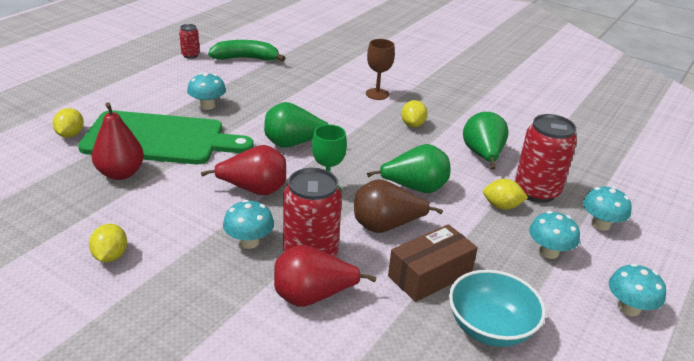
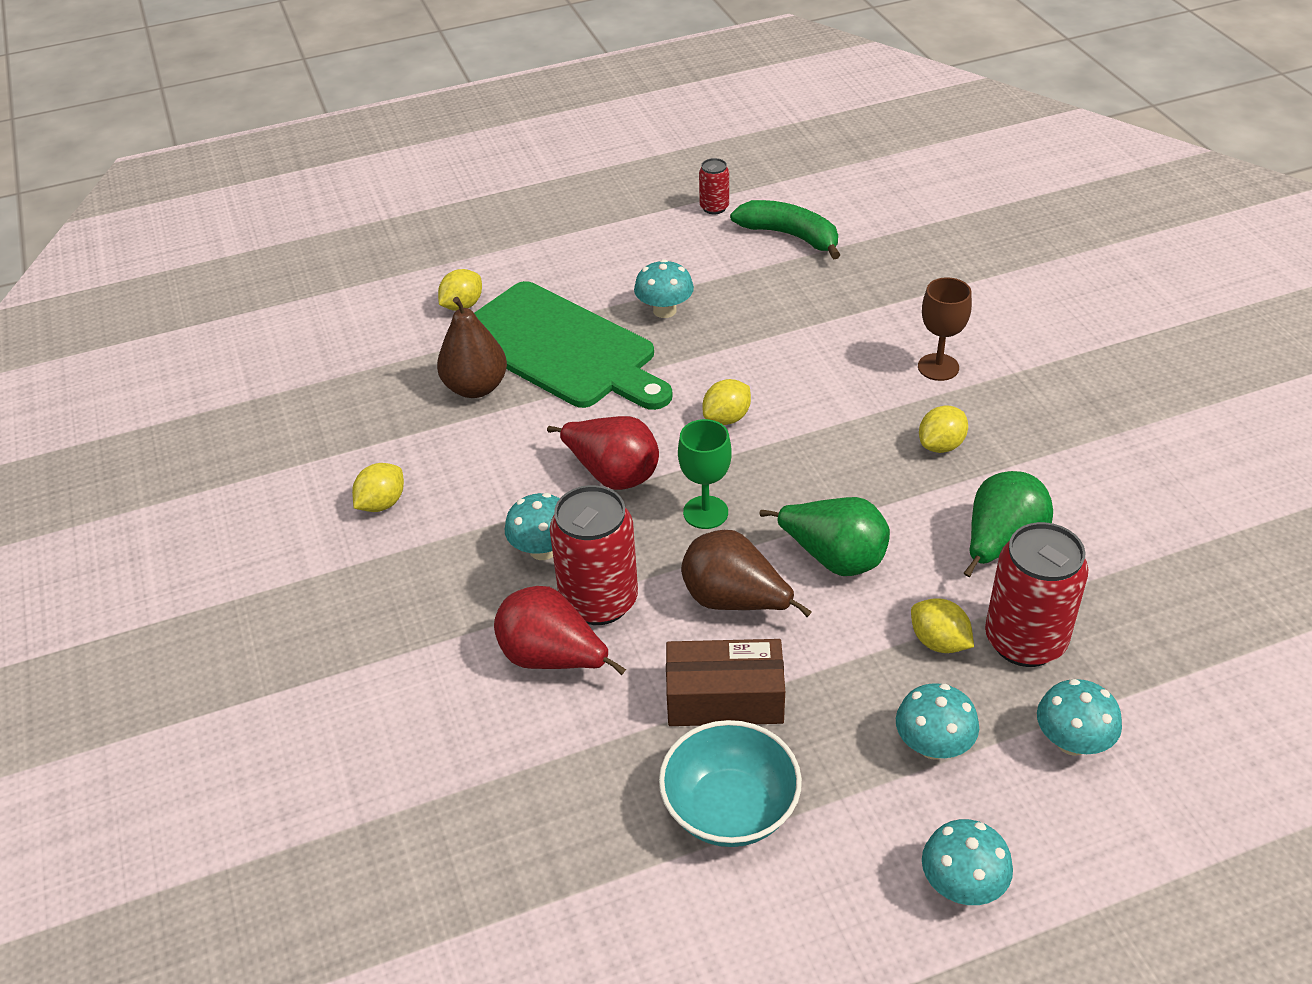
camera: 40 degrees right, 10 degrees up
red pear [92,102,144,180] -> brown pear [437,297,507,398]
green pear [264,102,329,148] -> yellow lemon [702,379,751,425]

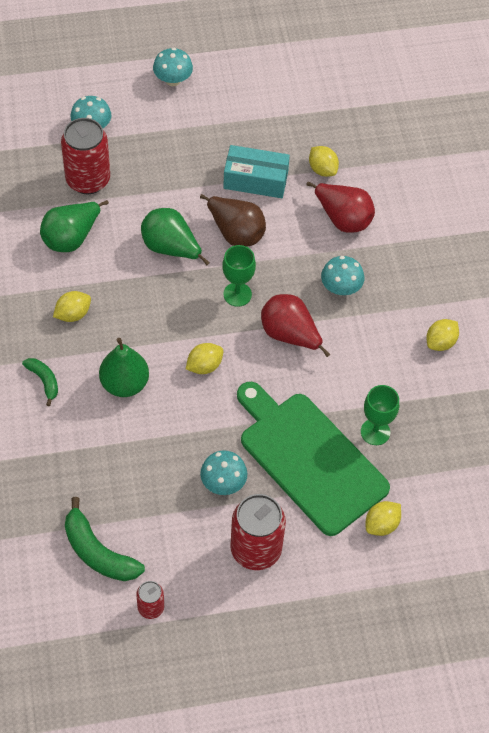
camera: 175 degrees left, 15 degrees up
brown pear [437,297,507,398] -> green goblet [361,385,399,445]
red can [550,485,638,625] -> red can moved to [231,494,286,570]
turquoise bowl [659,720,802,847] -> none
brown box [666,639,785,726] -> turquoise box [223,145,290,198]
turquoise mushroom [896,683,979,759] -> none
yellow lemon [911,598,974,653] -> yellow lemon moved to [309,146,339,177]
brown goblet [918,277,972,381] -> green banana [22,358,58,406]
none -> green pear [99,338,149,397]

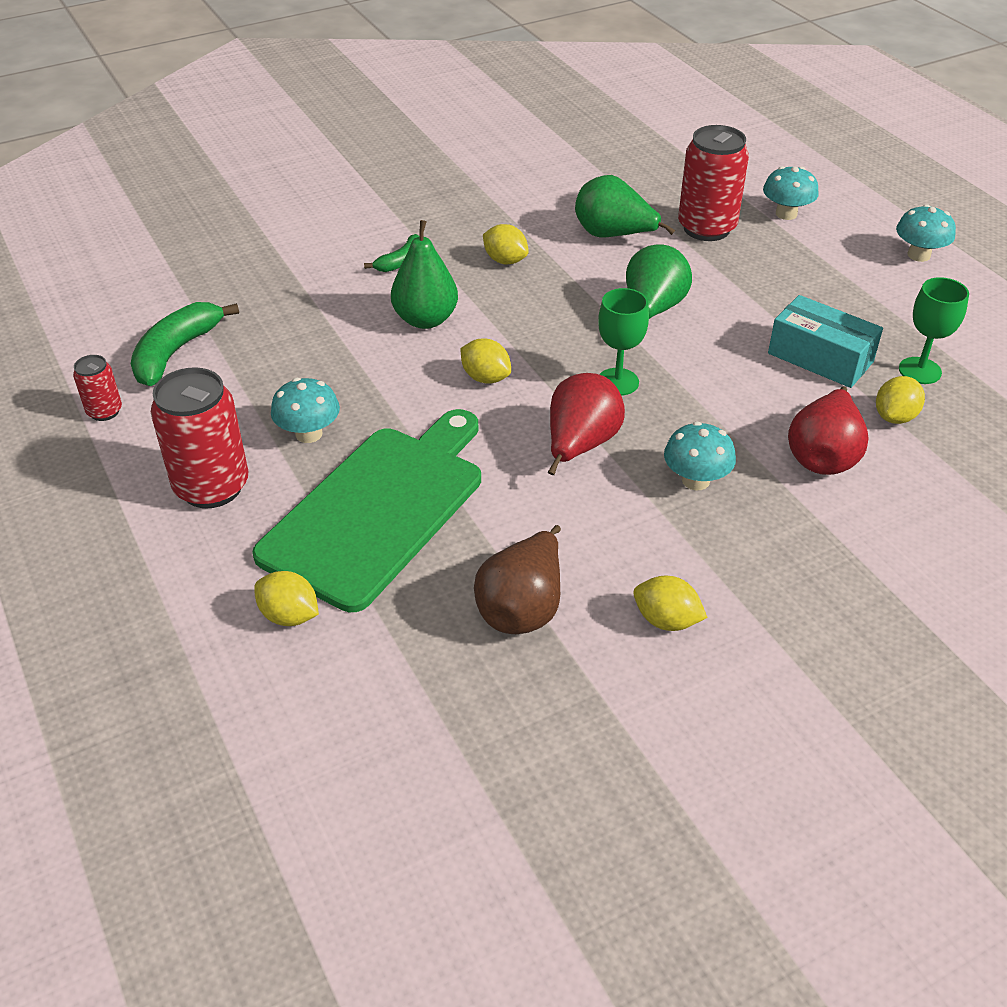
camera: 75 degrees right, 15 degrees down
brown pear [200,194,266,247] -> brown pear moved to [474,525,561,634]
turquoise box [223,145,290,198] -> turquoise box turned 45 degrees counterclockwise [768,295,883,388]
green goblet [361,385,399,445] -> green goblet moved to [899,277,969,384]

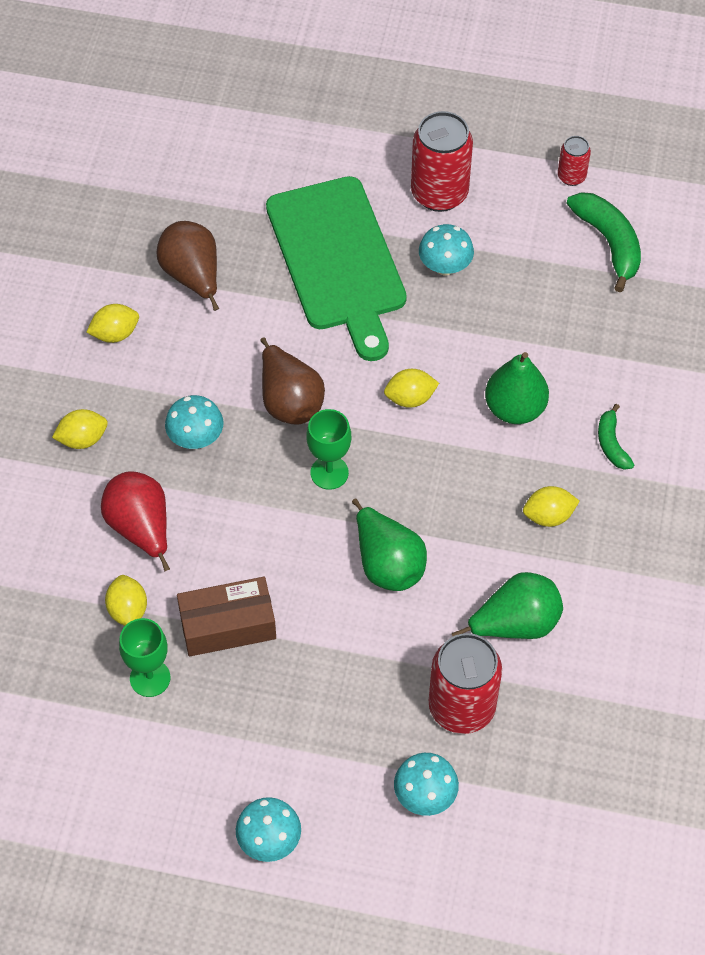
camera: 130 degrees right, 15 degrees up
yellow lemon [254,571,319,626] -> yellow lemon moved to [52,409,108,449]
red pear [548,373,625,475] -> brown pear [260,337,325,424]
turquoise box [768,295,883,388] -> brown box [177,577,276,657]

